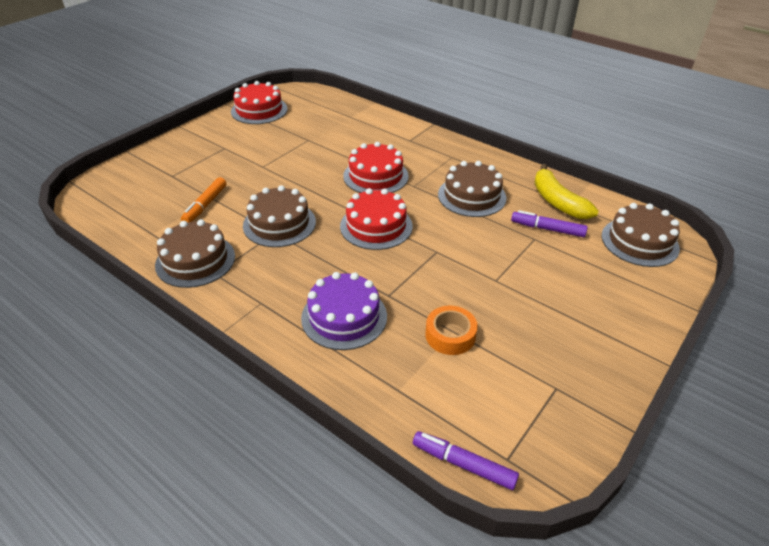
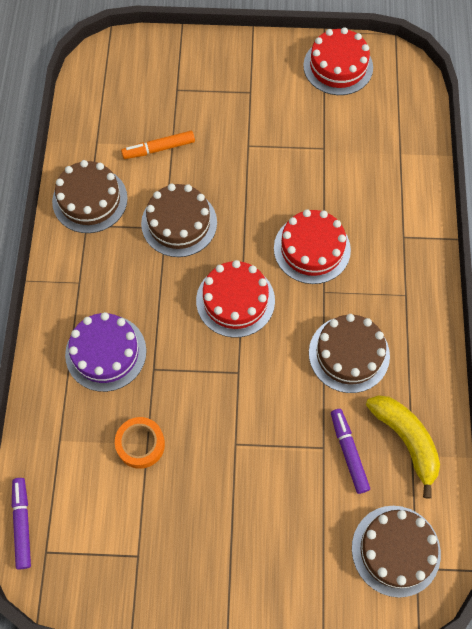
camera: 55 degrees right, 25 degrees up
yellow banana [534,164,599,219] -> yellow banana turned 120 degrees clockwise [366,395,440,499]

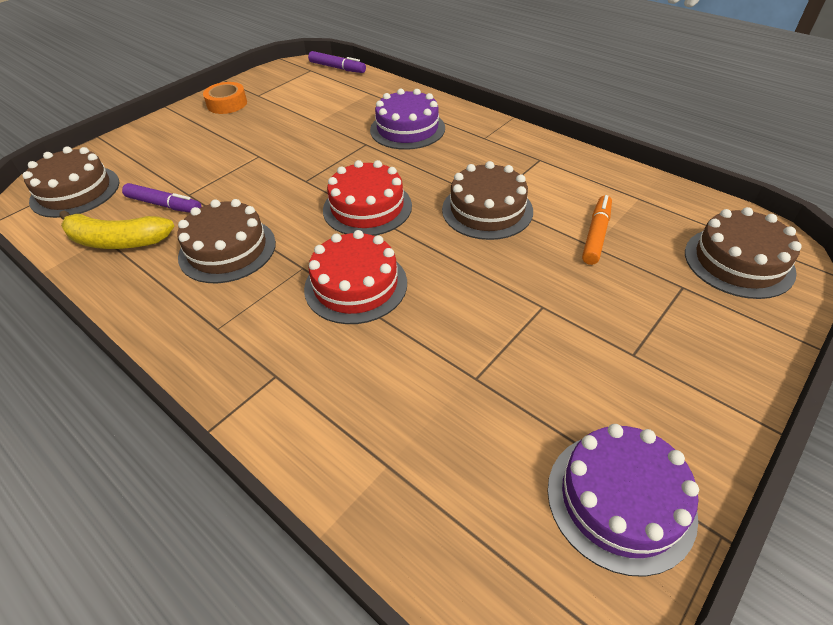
camera: 130 degrees right, 20 degrees down
brown cake [52,160,128,233] -> brown cake moved to [685,207,802,299]
orange tape [115,417,165,469] -> orange tape moved to [203,82,247,114]
red cake [303,27,373,95] -> purple cake [548,424,699,577]

